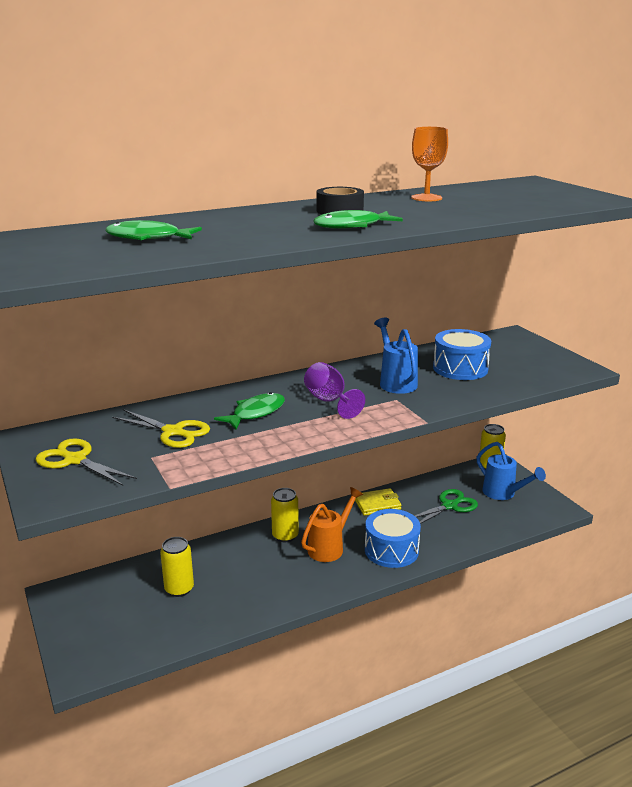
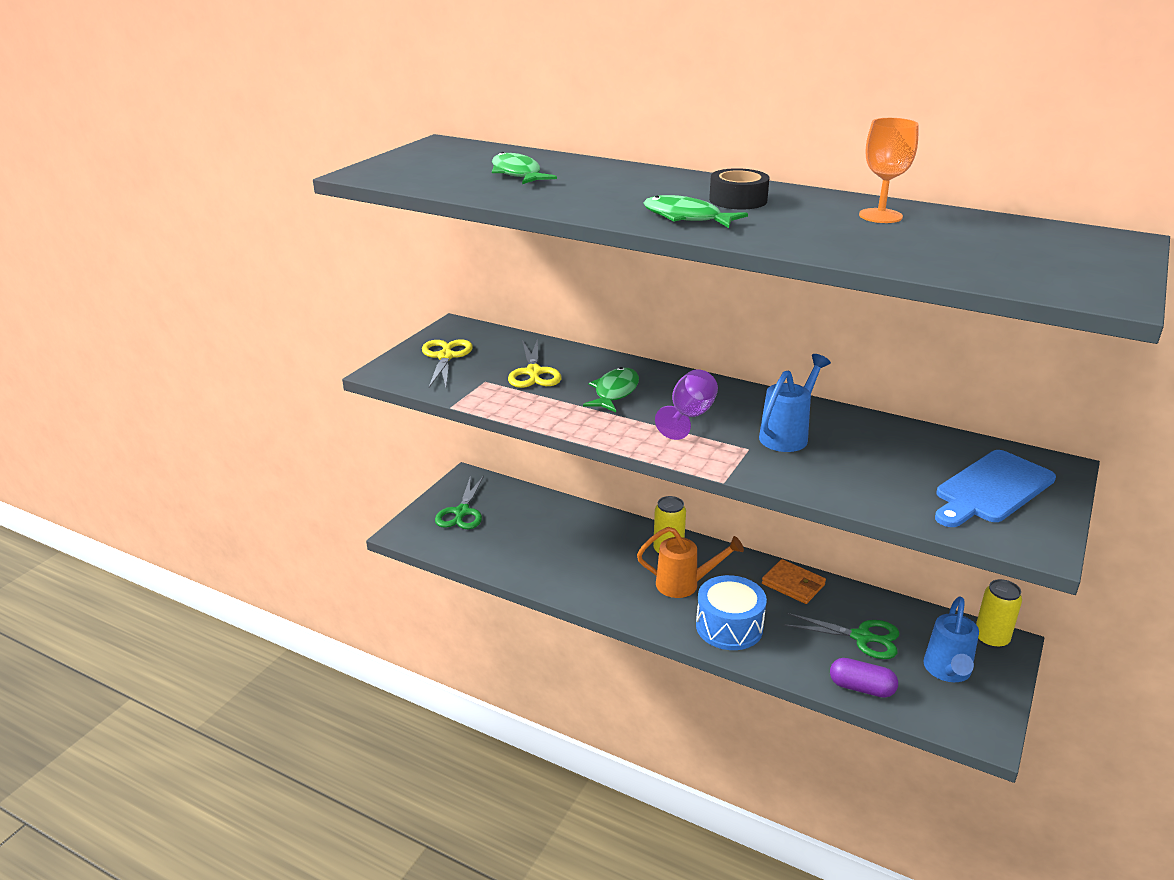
camera: 55 degrees right, 5 degrees up
yellow can [160,537,194,597] -> none
green fish [214,392,285,430] -> green fish turned 75 degrees counterclockwise [583,367,639,412]
yellow wallet [355,488,402,516] -> orange wallet [762,559,826,604]
blue drum [433,329,491,380] -> none
none -> green scissors [435,475,484,529]
none -> purple capsule [830,658,898,698]
none -> blue cutting board [935,450,1056,527]

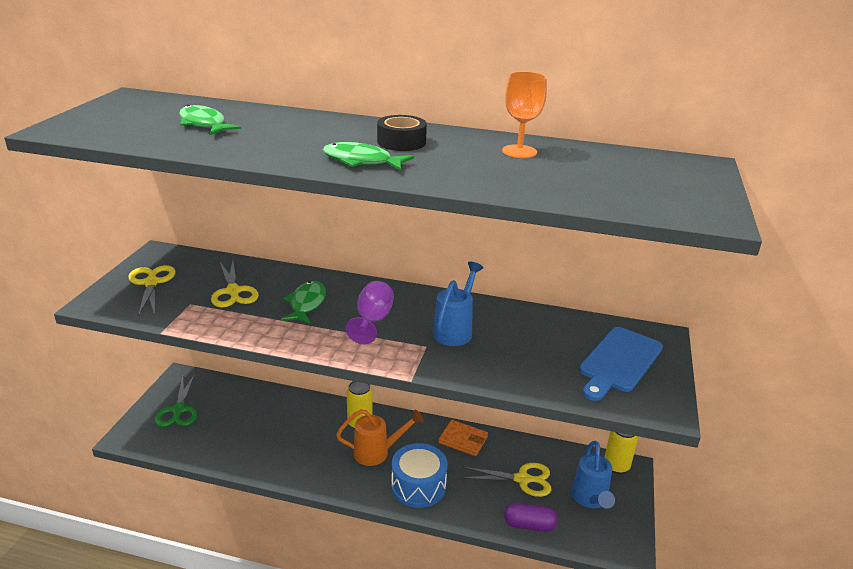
camera: 15 degrees left, 0 degrees up
green scissors [784,613,899,659] -> yellow scissors [462,463,551,497]

